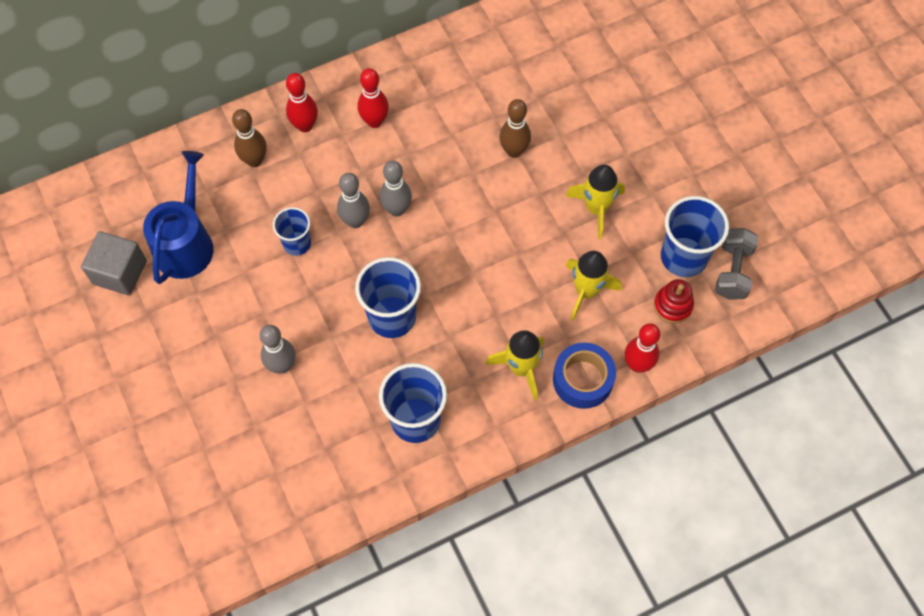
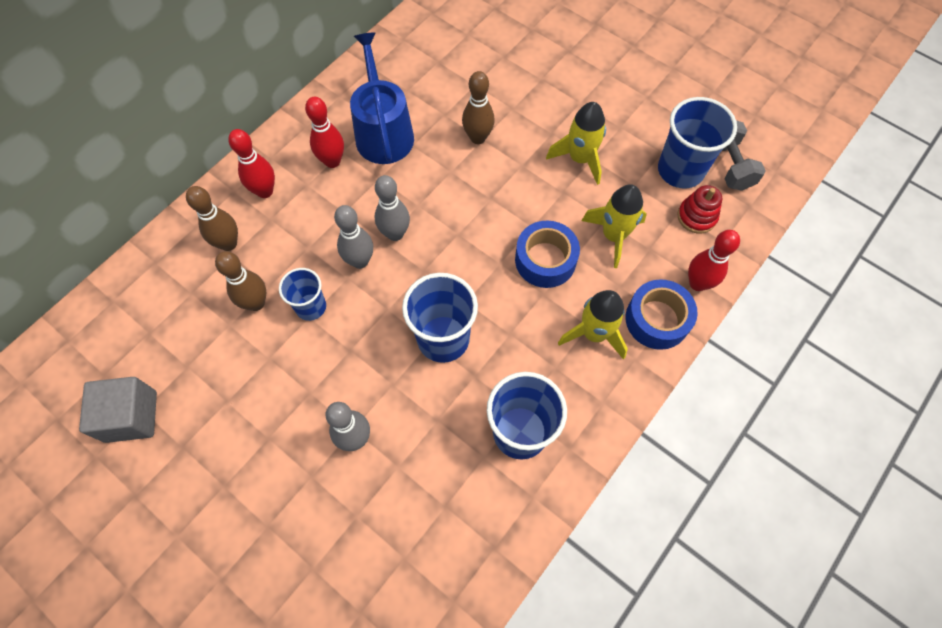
camera: 25 degrees left, 0 degrees up
blue watering can [143,151,214,284] -> blue watering can moved to [350,33,414,164]
none -> brown bowling pin [215,251,266,311]
none -> blue tape [515,221,580,288]

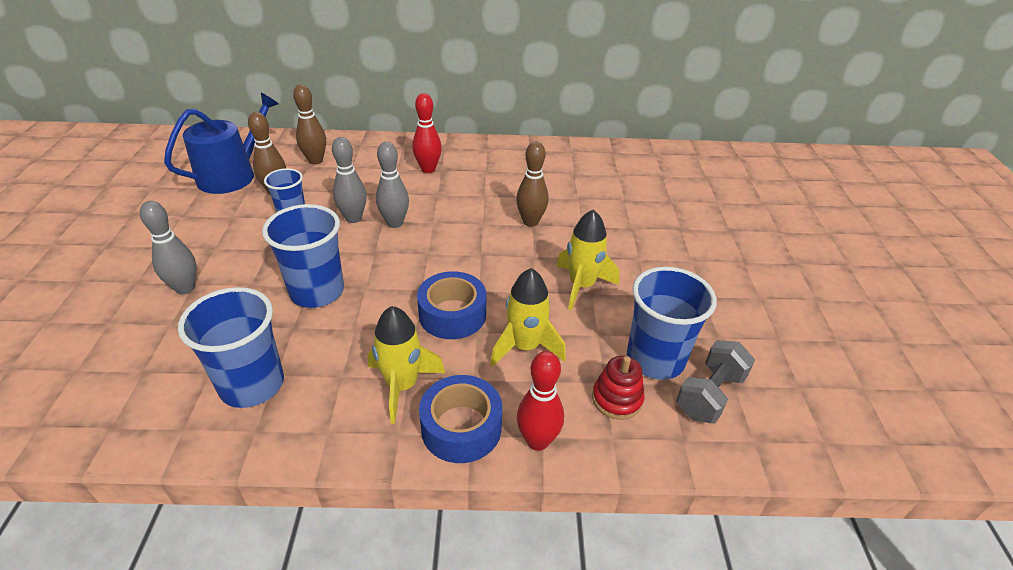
camera: 50 degrees right, 25 degrees down
grey cube [79,377,157,443] -> none
red bowling pin [228,129,275,198] -> none
blue watering can [350,33,414,164] -> blue watering can moved to [164,93,279,194]

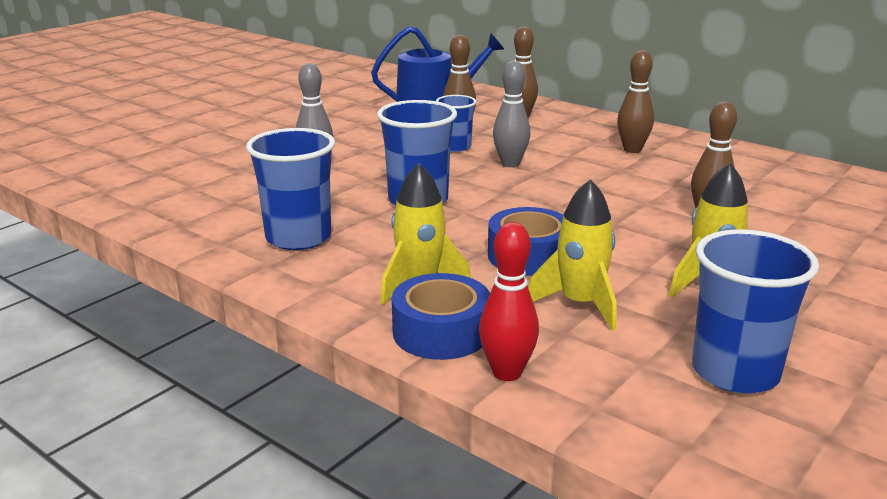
camera: 40 degrees right, 15 degrees down
grey bowling pin [376,142,409,228] -> none
red bowling pin [412,93,442,173] -> brown bowling pin [617,50,654,153]
red stacking toy [592,356,645,420] -> none
grey dumbbell [676,340,755,424] -> none

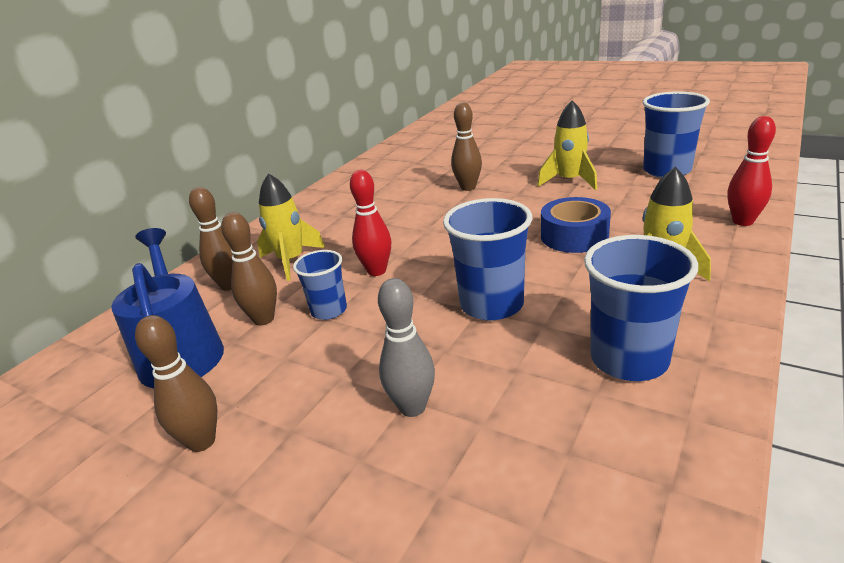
camera: 95 degrees left, 5 degrees up
blue tape [392,273,490,360] -> none
grey bowling pin [493,61,530,167] -> red bowling pin [350,170,391,276]
yellow rocket [528,179,617,331] -> yellow rocket moved to [257,173,325,281]
brown bowling pin [617,50,654,153] -> brown bowling pin moved to [135,315,217,452]

